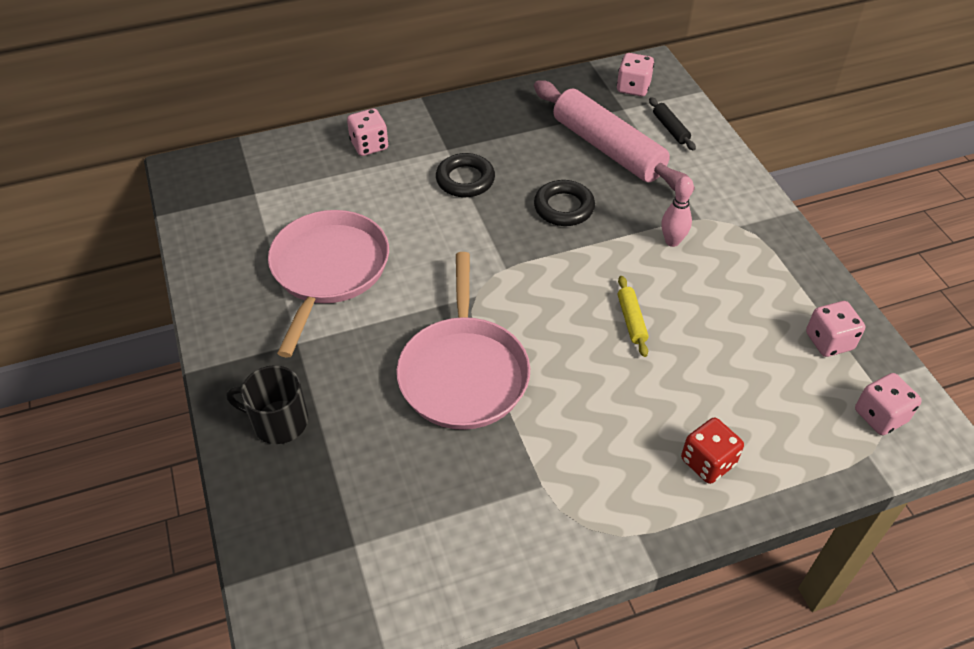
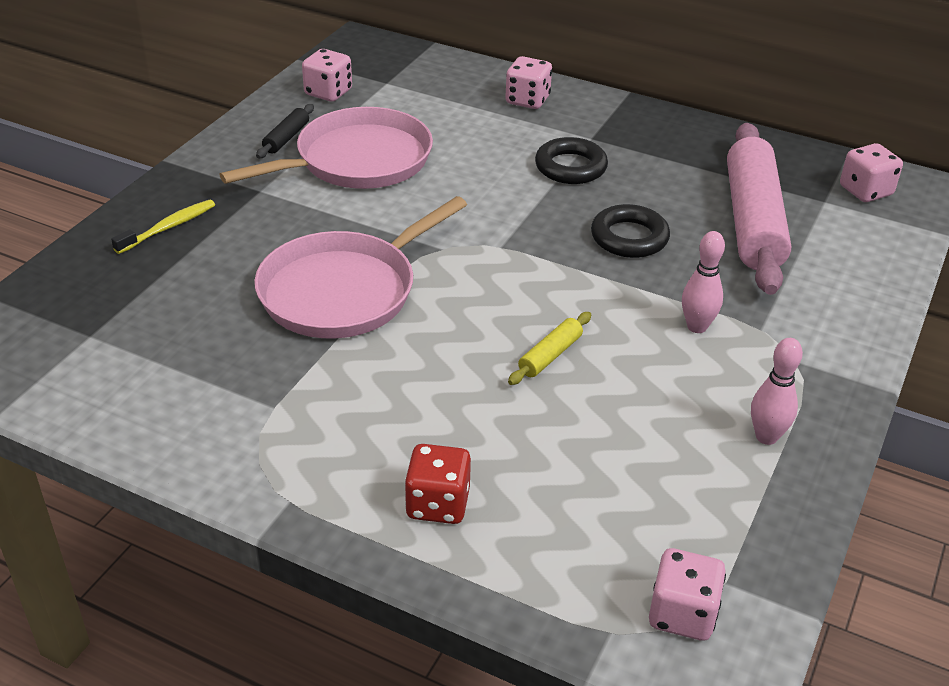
camera: 45 degrees right, 10 degrees down
black mug [226,365,308,444] -> yellow toothbrush [111,200,215,254]
black rolling pin [649,97,696,151] -> black rolling pin moved to [256,104,314,158]
pink dice [806,301,865,357] -> pink dice moved to [302,49,352,102]
none -> pink bowling pin [751,338,803,445]

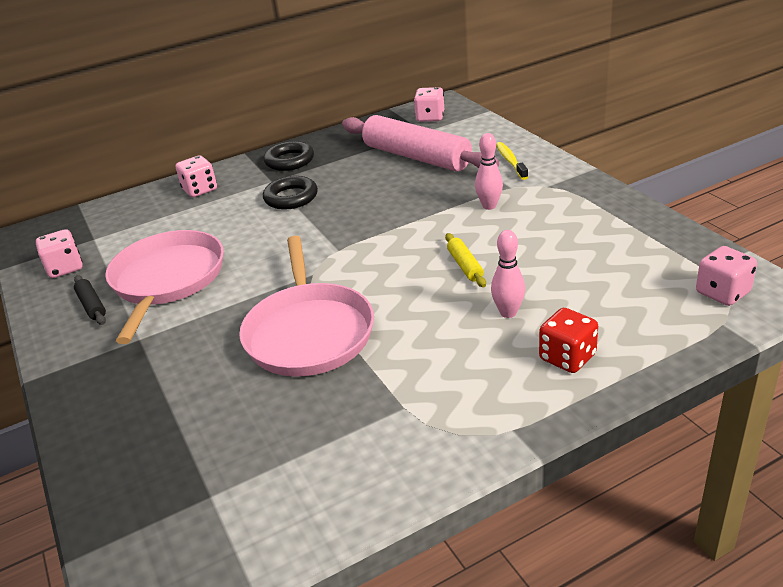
camera: 50 degrees left, 5 degrees down
yellow toothbrush [111,200,215,254] -> yellow toothbrush moved to [496,142,528,180]
black ring [591,204,670,258] -> black ring moved to [264,141,314,171]
pink bowling pin [751,338,803,445] -> pink bowling pin moved to [491,230,525,318]

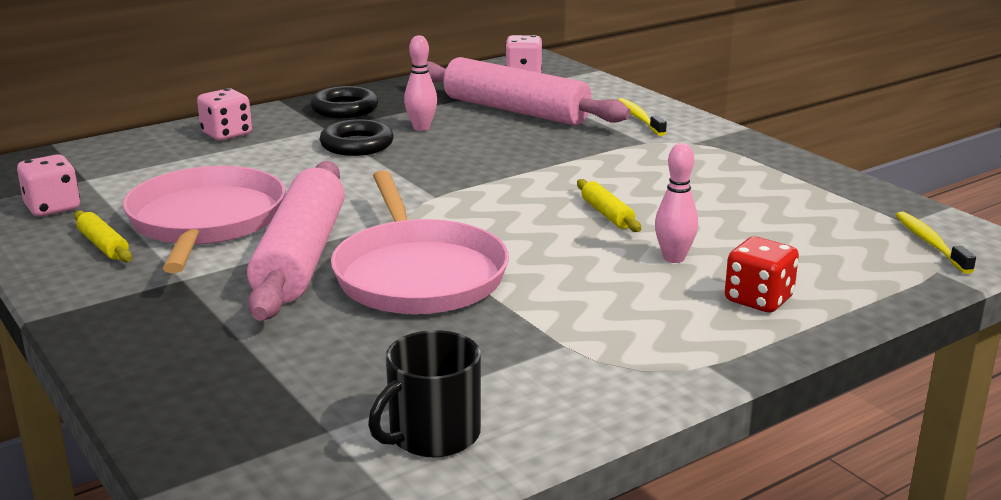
camera: 10 degrees left, 10 degrees down
black rolling pin [74,275,106,325] -> yellow rolling pin [74,210,132,262]
pink bowling pin [475,133,503,210] -> pink bowling pin moved to [404,35,437,131]
pink dice [696,246,757,306] -> yellow toothbrush [896,212,976,274]
none -> pink rolling pin [247,161,345,321]
none -> black mug [368,330,481,457]

